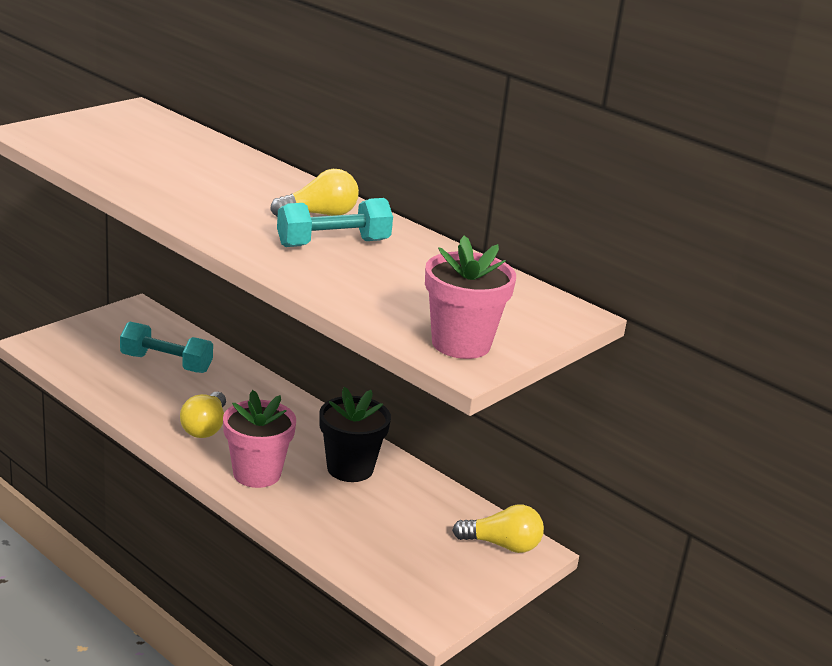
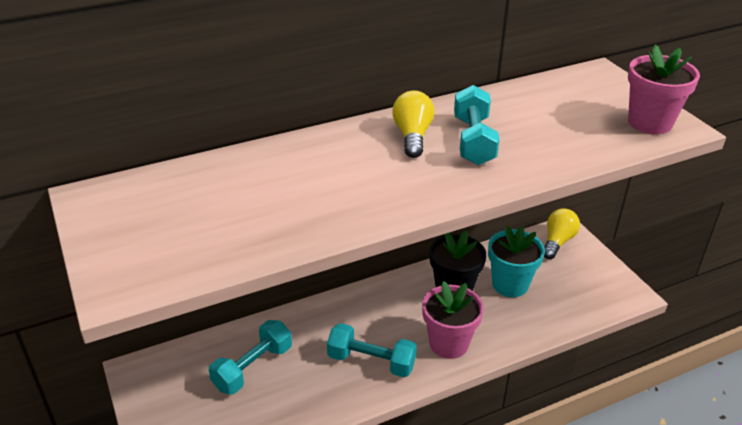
camera: 65 degrees left, 10 degrees up
yellow light bulb [180,392,226,438] -> turquoise dumbbell [327,323,417,377]
none -> turquoise flower pot [488,226,545,297]

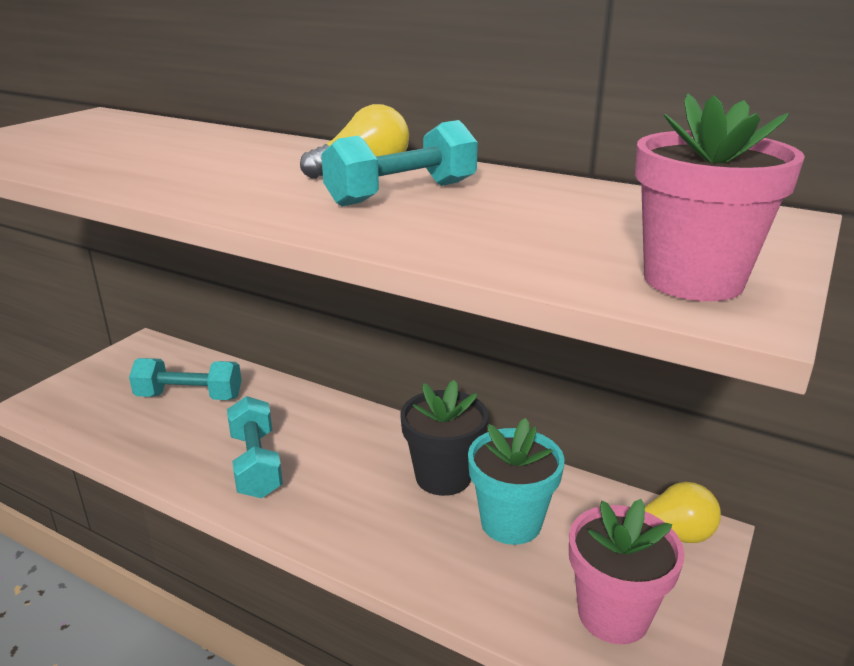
camera: 55 degrees right, 10 degrees down
pink flower pot [422,281,484,359] -> pink flower pot moved to [569,499,685,644]

